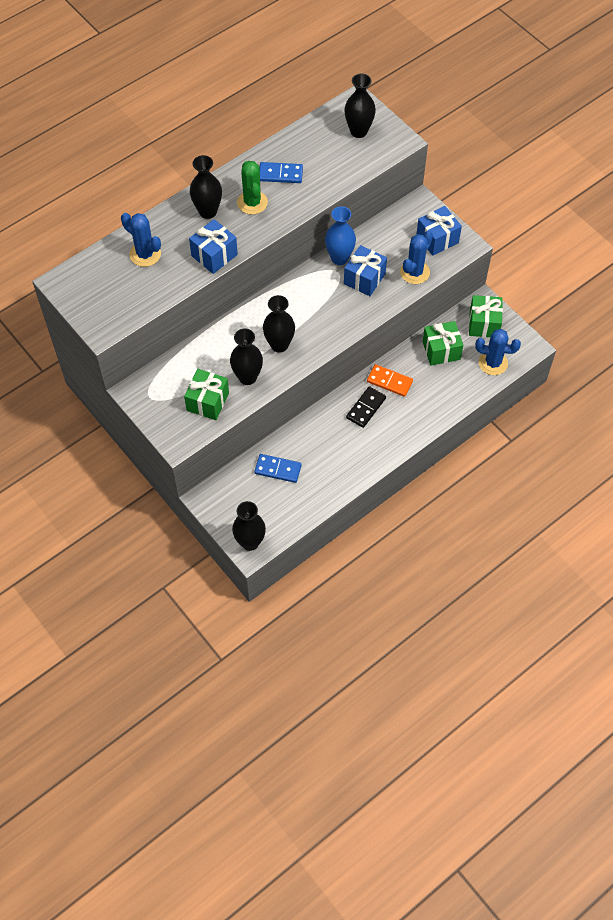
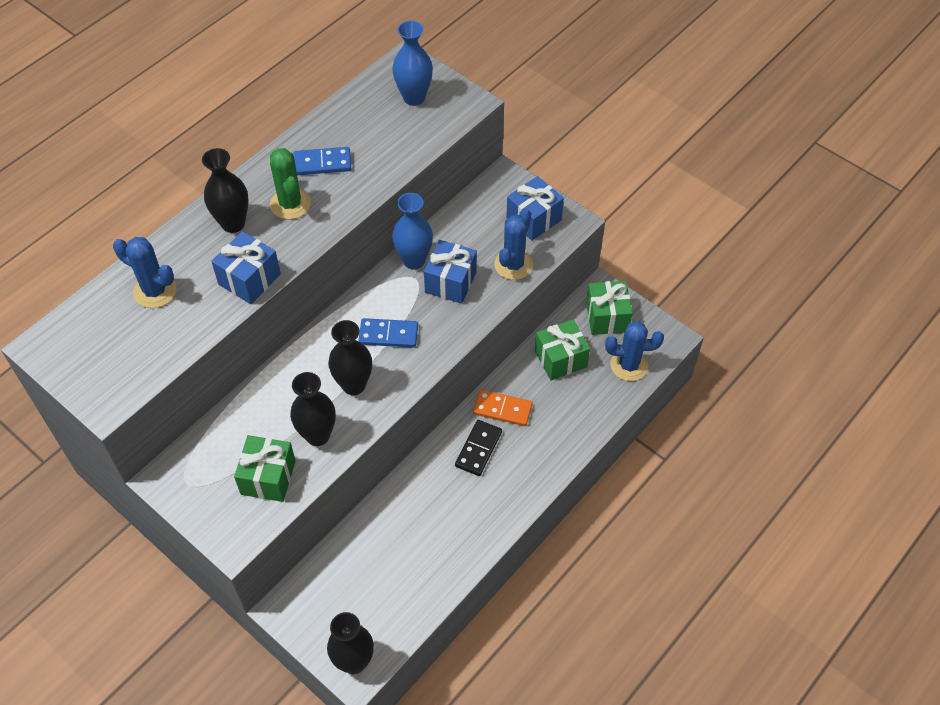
camera: 10 degrees left, 5 degrees down
blue domino [254,454,302,483] -> blue domino moved to [358,318,418,348]
black vase [344,73,376,138] -> blue vase [392,21,433,106]

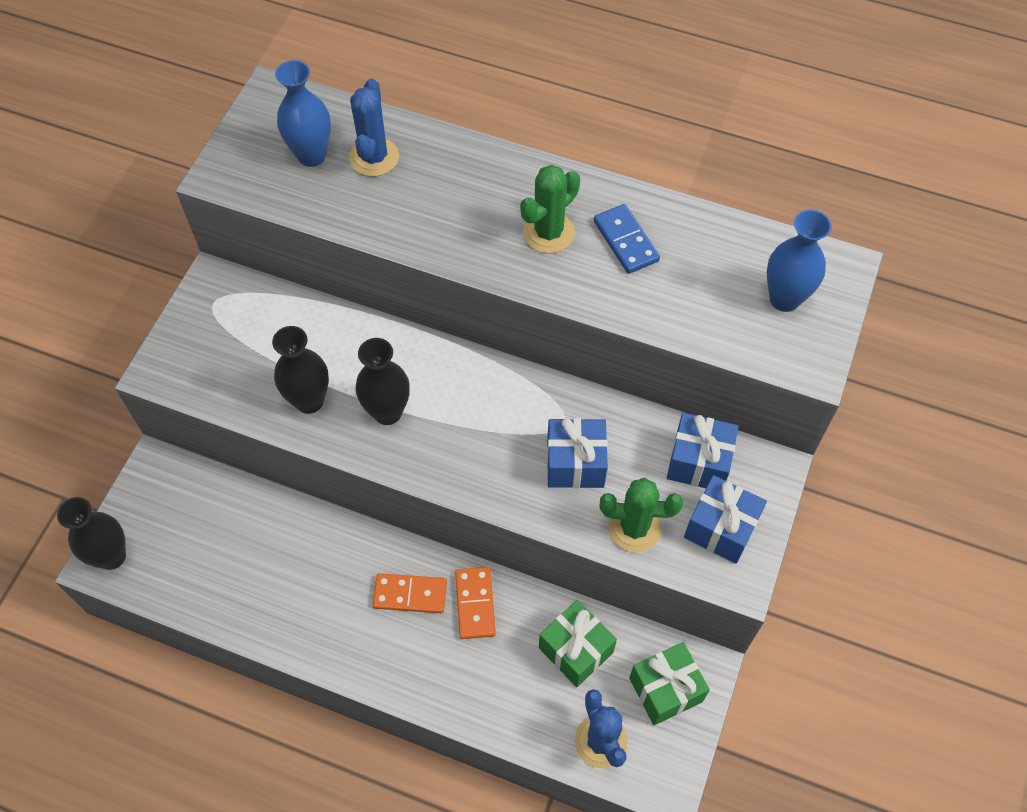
camera: 70 degrees right, 5 degrees up
black vase [202,148,249,233] -> none
blue gift [211,231,281,304] -> blue gift moved to [667,413,739,488]
green gift [234,435,296,502] -> none
blue domino [358,318,418,348] -> none
blue vase [392,193,433,269] -> blue vase moved to [275,60,331,167]
black domino [455,420,502,476] -> orange domino [373,573,447,613]
blue cactus [494,209,533,280] -> green cactus [600,478,683,552]

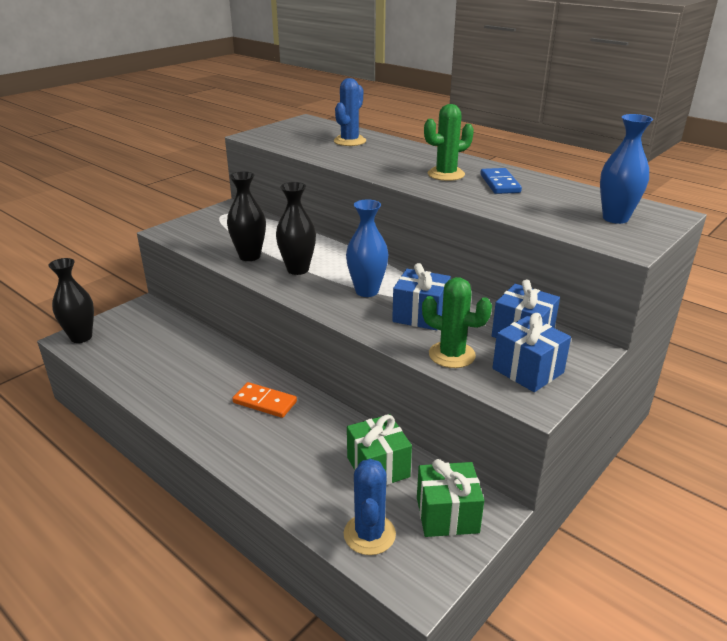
camera: 20 degrees right, 30 degrees down
blue vase [275,60,331,167] -> blue vase moved to [346,199,388,297]
orange domino [455,567,496,639] -> none

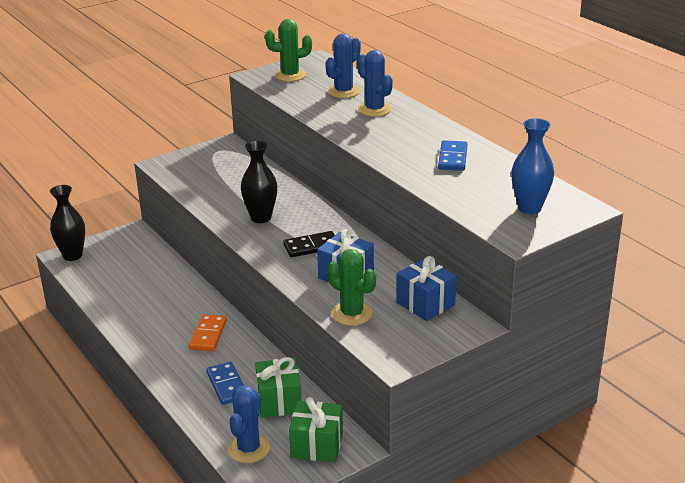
camera: 15 degrees right, 0 degrees up
black vase [227,171,266,261] -> none
orange domino [232,382,297,418] -> orange domino turned 60 degrees clockwise [189,314,227,351]
blue vase [346,199,388,297] -> black domino [283,231,335,257]
green cactus [424,104,474,181] -> green cactus moved to [265,19,312,82]
blue gift [493,313,571,392] -> none
none -> blue domino [206,362,244,405]
none -> blue cactus [357,50,393,117]

